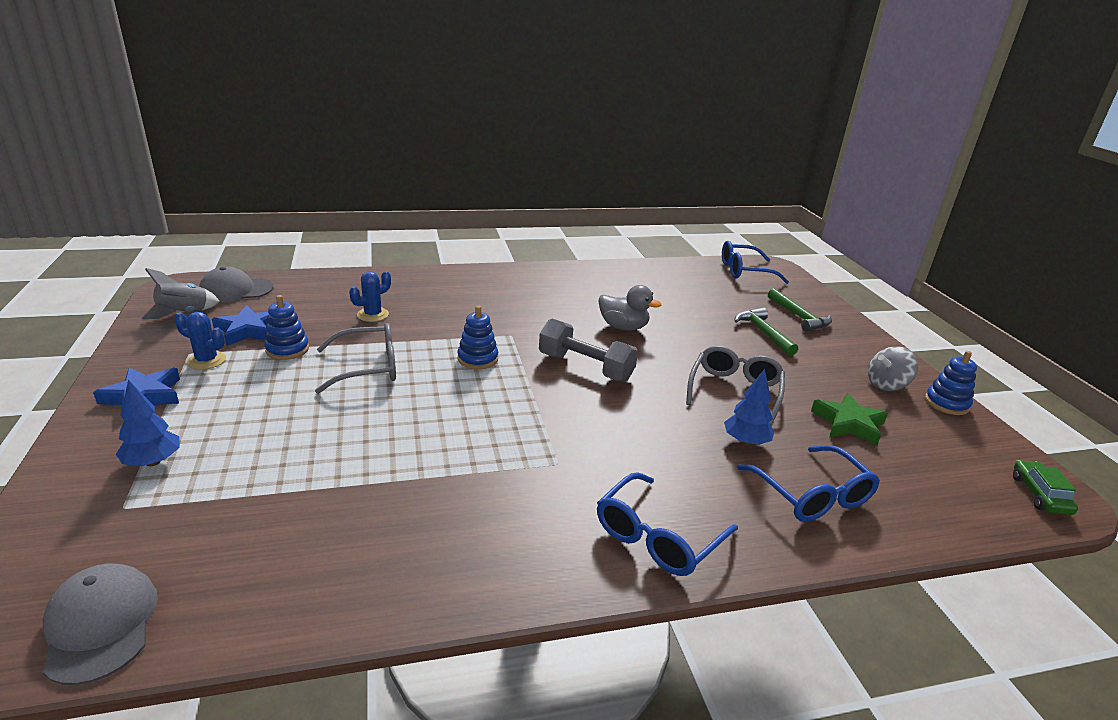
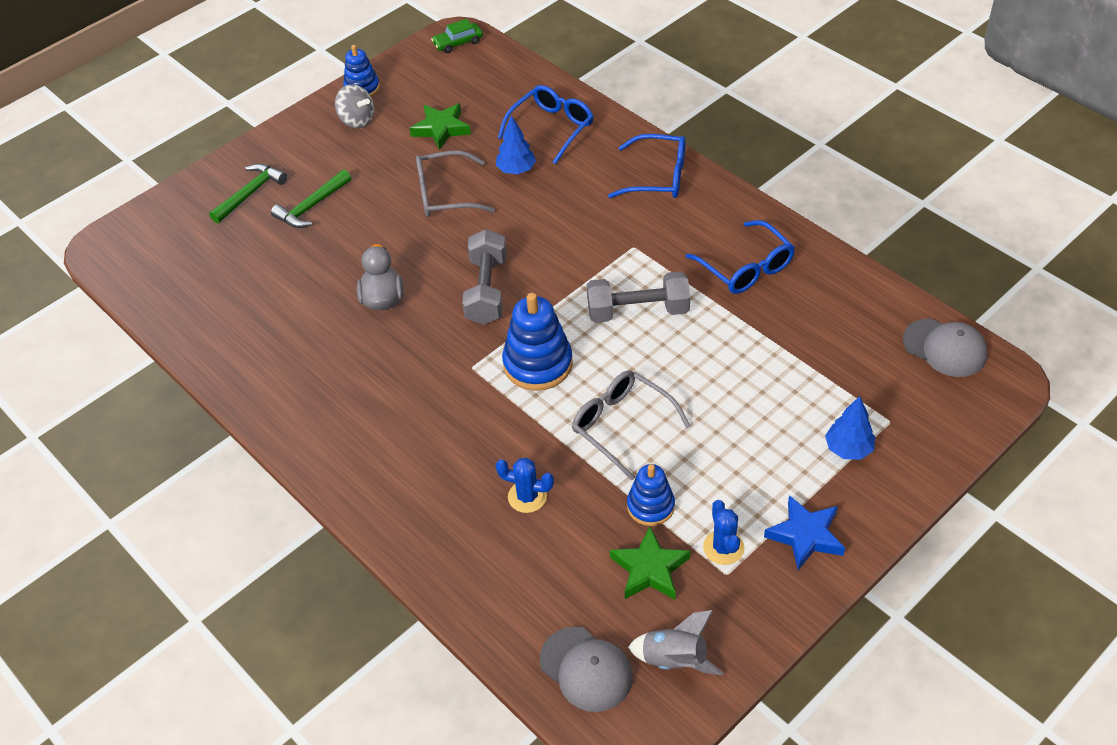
camera: 115 degrees left, 20 degrees up
grey cap [42,564,158,685] -> grey cap turned 90 degrees counterclockwise [903,319,988,377]
blue star [212,305,269,346] -> green star [610,526,690,600]
blue stacking toy [457,306,498,369] -> blue stacking toy [502,293,573,391], size x1.60
blue glasses [722,241,789,284] -> blue glasses moved to [685,220,795,294]
none -> grey dumbbell [587,271,690,323]

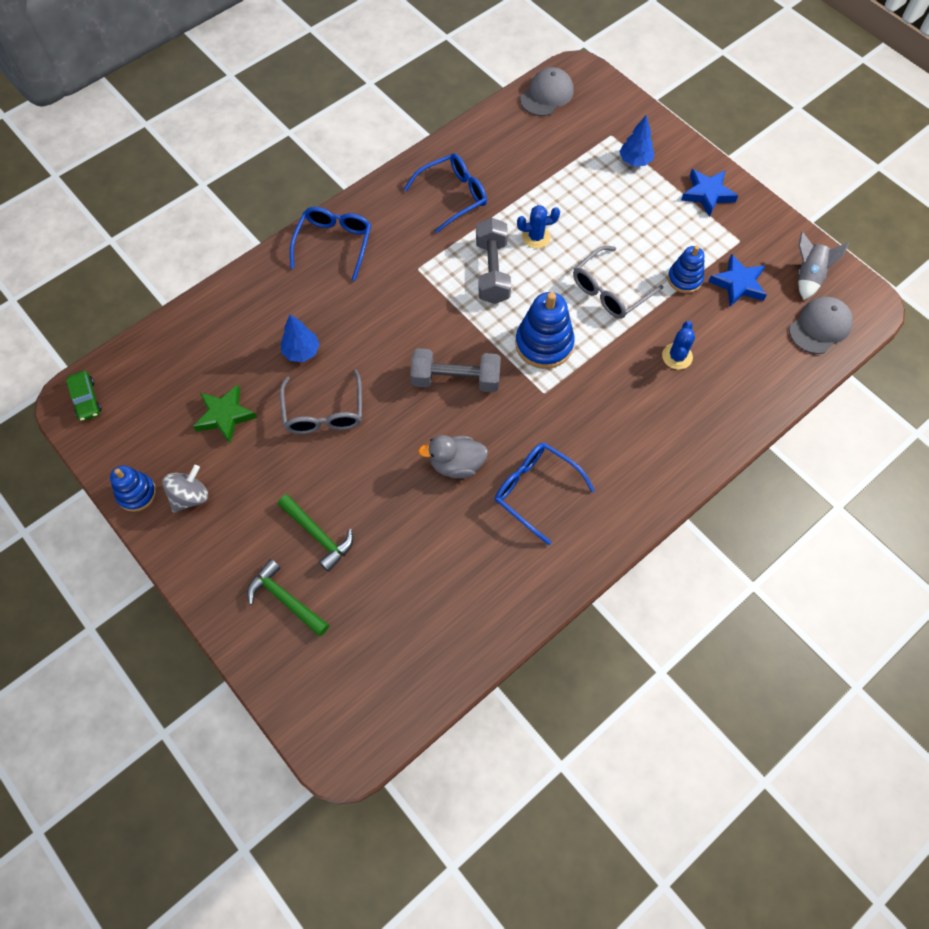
camera: 90 degrees left, 15 degrees up
blue glasses [498,85,594,164] -> blue glasses moved to [495,443,595,545]
green star [610,526,690,600] -> blue star [708,254,767,307]
blue cactus [703,500,745,565] -> blue cactus moved to [517,205,560,248]

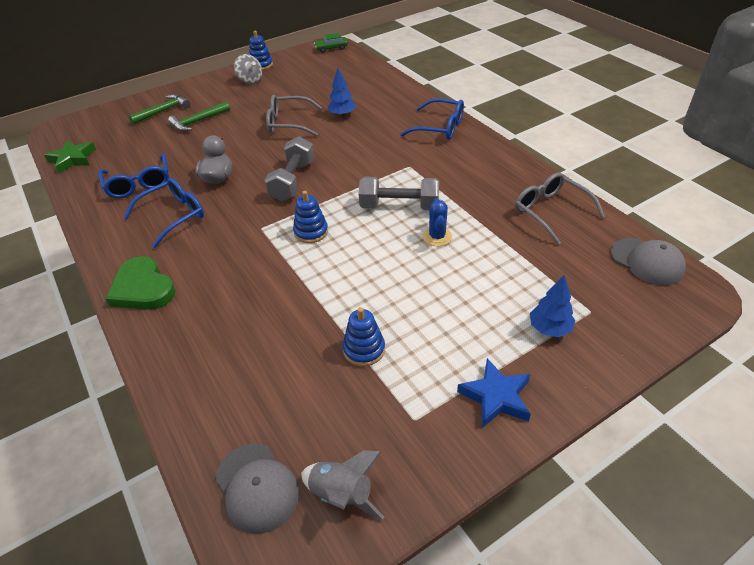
camera: 100 degrees right, 20 degrees down
green star [193,384,257,443] -> green star moved to [44,140,96,173]
blue glasses [404,153,487,234] -> blue glasses moved to [98,154,169,198]
blue stacking toy [515,292,575,369] -> blue stacking toy [293,191,328,243], size x0.63
grey glasses [573,246,663,319] -> grey glasses moved to [515,173,605,245]
blue cactus [662,321,695,370] -> none
blue star [708,254,767,307] -> none
none -> green heart [106,256,176,310]

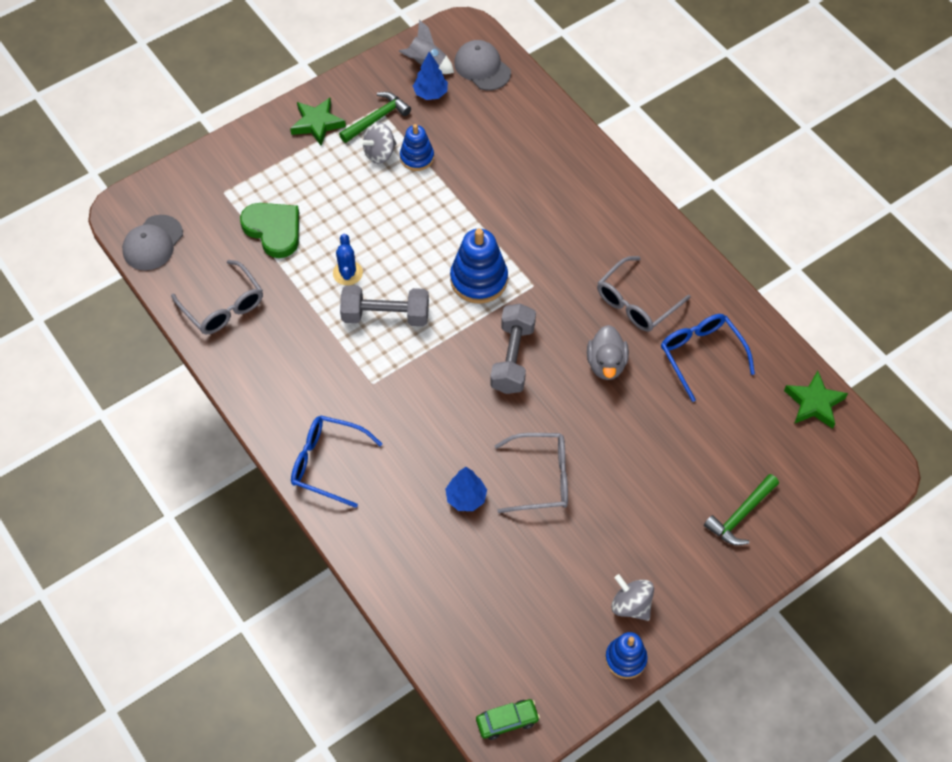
camera: 175 degrees right, 15 degrees up
green heart [106,256,176,310] -> green heart moved to [240,203,299,258]
blue glasses [123,178,204,248] -> grey glasses [597,256,691,332]
green hammer [168,101,230,132] -> green hammer moved to [339,92,411,143]
blue stacking toy [293,191,328,243] -> blue stacking toy [450,229,508,304], size x1.60
blue star [457,358,531,428] -> green star [290,98,346,146]
blue tree [530,275,575,337] -> blue tree moved to [413,52,448,100]
grey cap [611,238,686,286] -> grey cap turned 105 degrees counterclockwise [122,215,183,271]
none -> grey spinning top [360,122,397,164]

